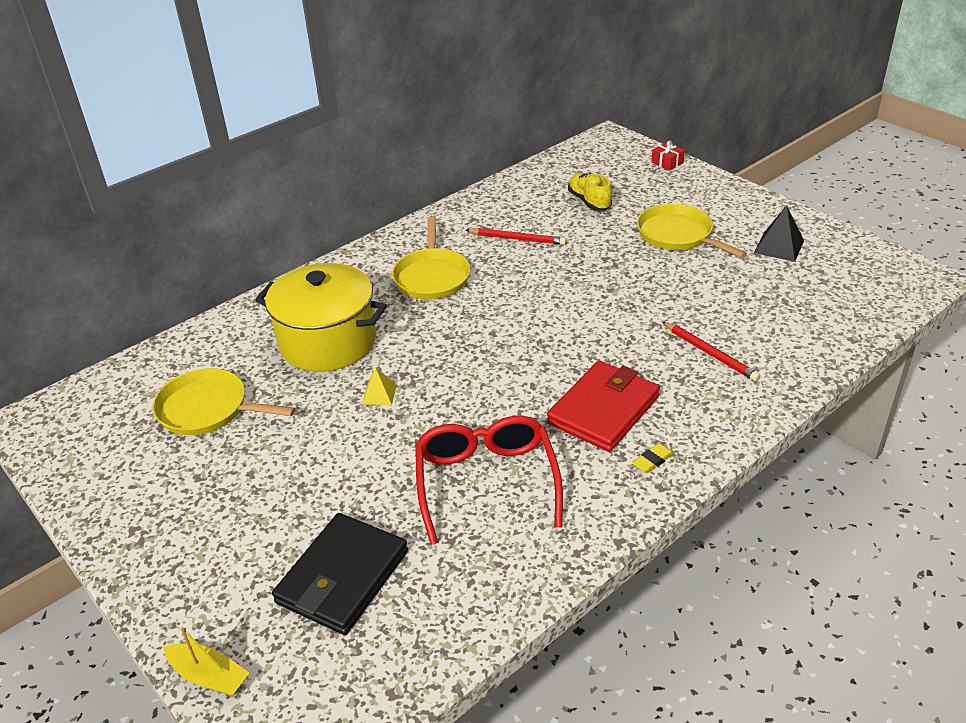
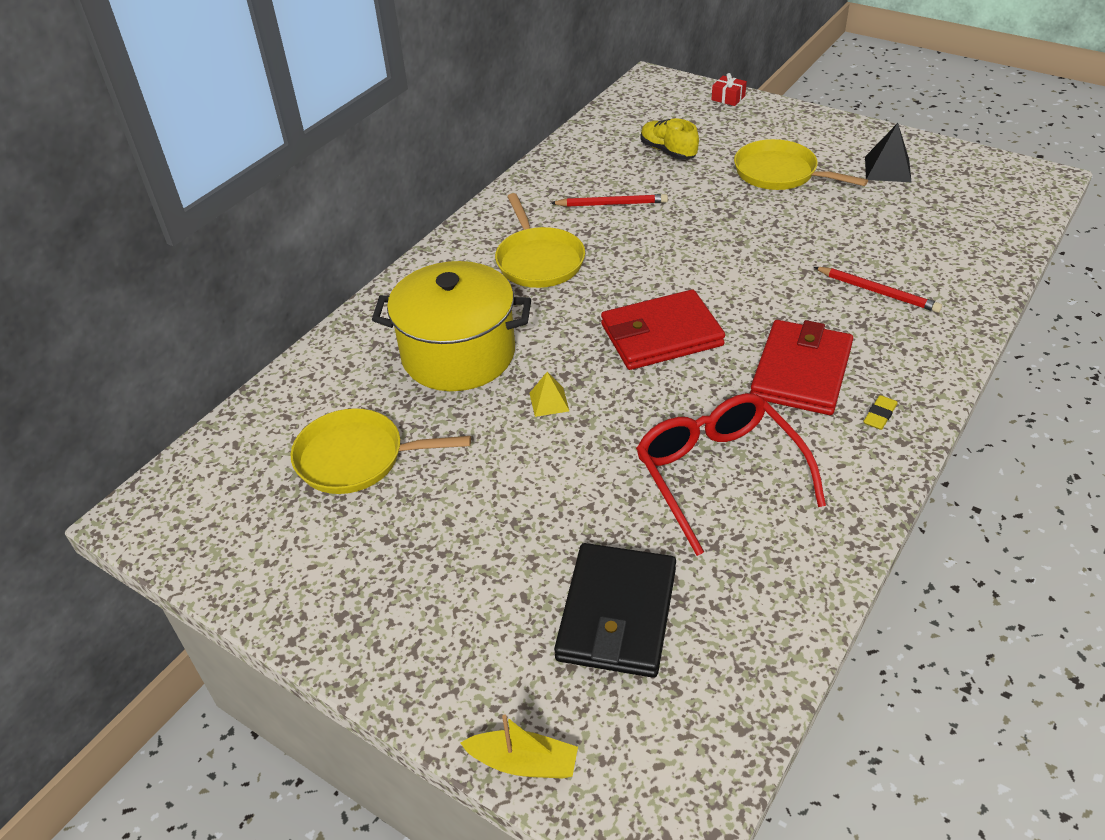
camera: 15 degrees left, 5 degrees up
none -> red wallet [601,290,725,370]

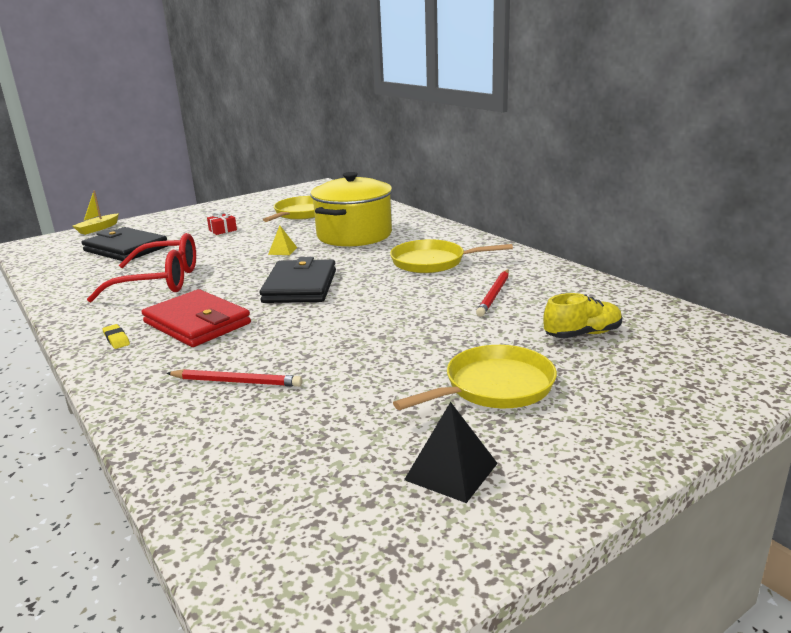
camera: 110 degrees right, 20 degrees down
red wallet [601,290,725,370] -> black wallet [259,257,336,303]
red gift [711,73,747,106] -> red gift moved to [207,211,237,235]
red pencil [814,267,942,313] -> red pencil turned 135 degrees counterclockwise [166,369,302,387]

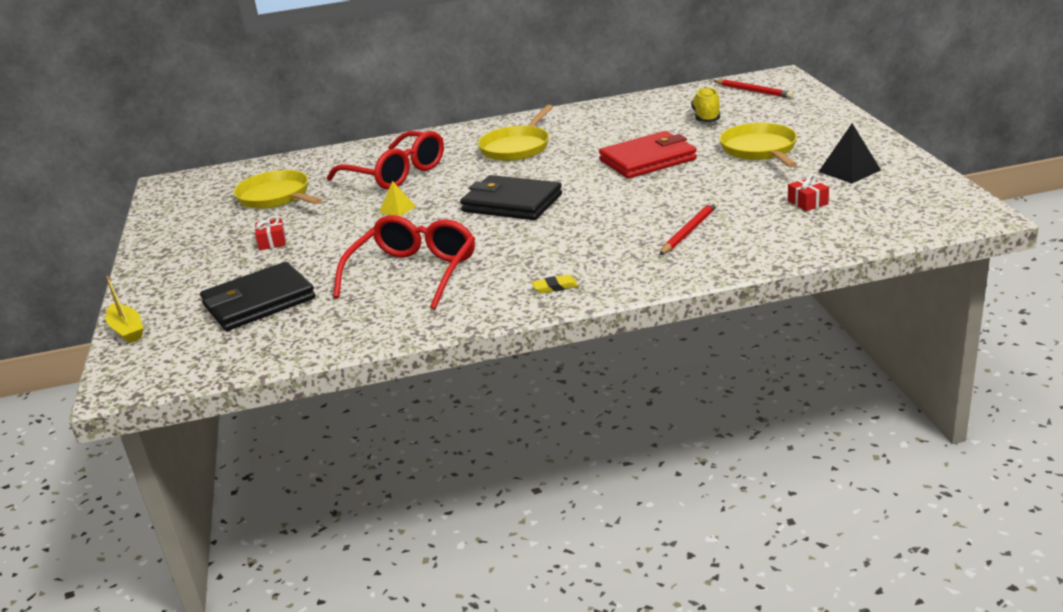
camera: 65 degrees left, 5 degrees up
red wallet [142,289,251,347] -> red wallet moved to [599,131,697,179]
yellow pot [310,172,392,247] -> red glasses [327,131,444,189]
red pencil [476,270,509,317] -> red pencil moved to [714,79,794,98]
none -> red gift [788,175,829,211]

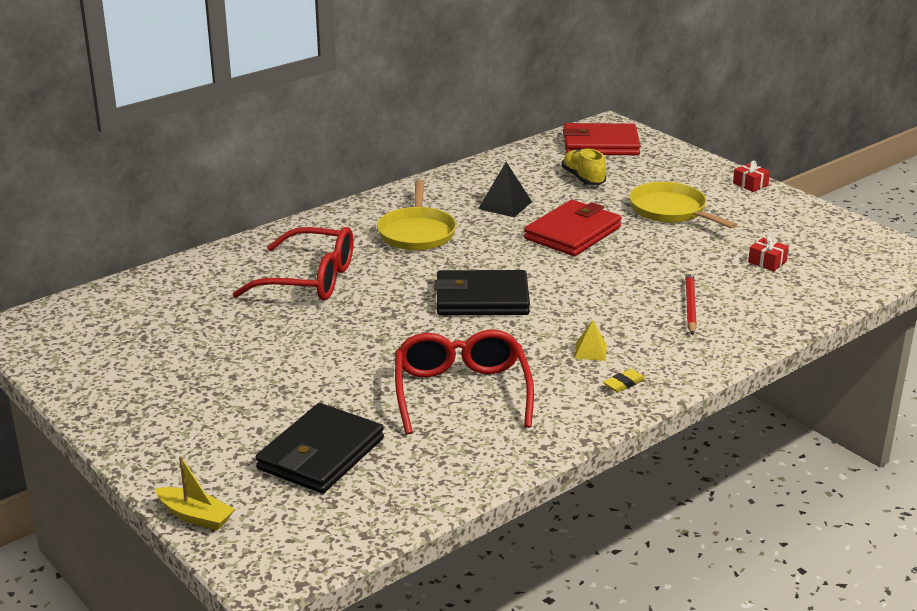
camera: 30 degrees left, 0 degrees up
yellow pan [233,170,322,209] -> none
red gift [255,216,286,250] -> red gift moved to [733,161,770,192]
yellow pyramid [379,181,416,216] -> yellow pyramid moved to [574,320,607,361]
red pencil [714,79,794,98] -> red wallet [563,123,641,155]
black pyramid [818,123,881,183] -> black pyramid moved to [478,162,532,217]

